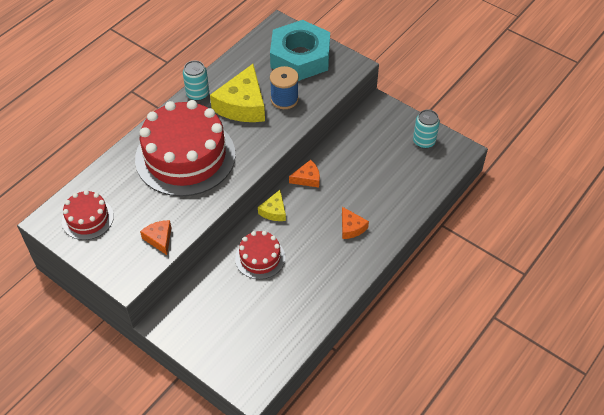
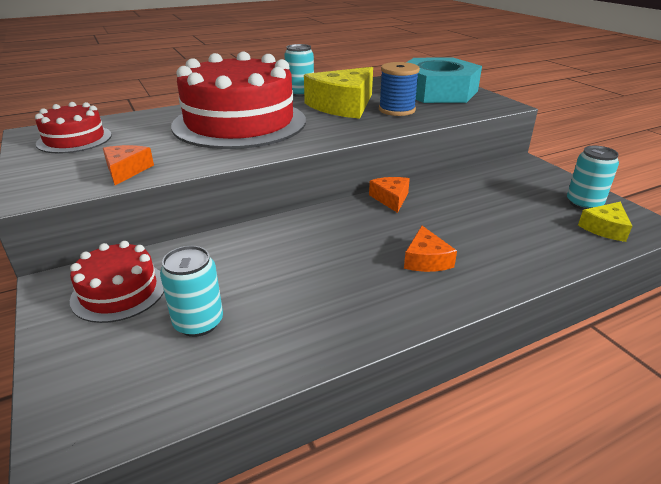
camera: 25 degrees right, 20 degrees down
red cake [235,231,285,279] -> red cake moved to [70,241,164,323]
yellow cheese [258,190,286,221] -> yellow cheese moved to [578,202,632,242]
orange cheese [289,160,320,188] -> orange cheese turned 105 degrees counterclockwise [369,177,410,213]
none -> turquoise can [160,246,223,337]

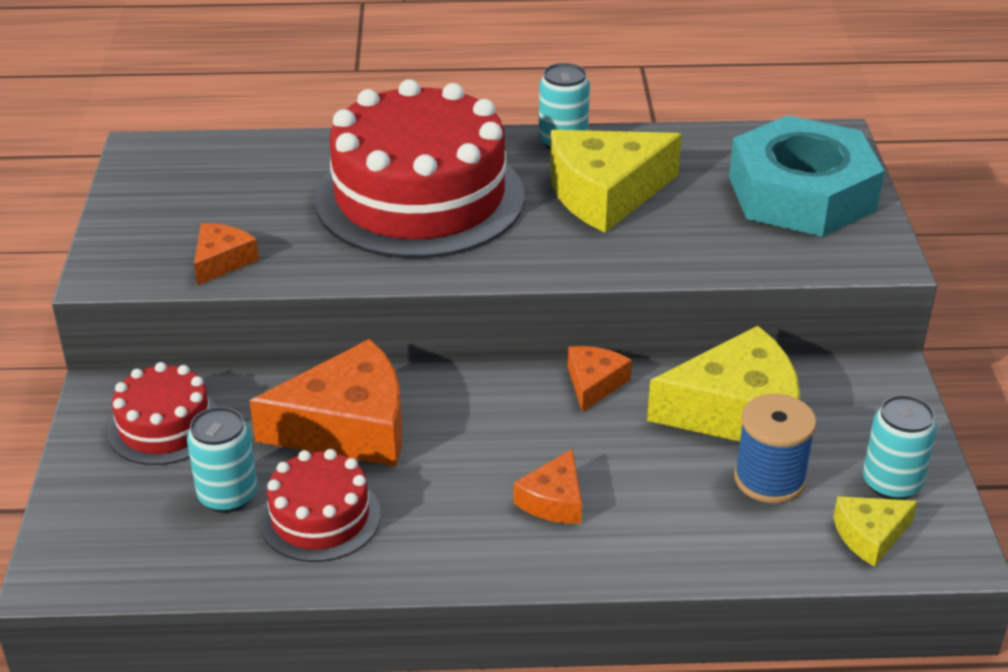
camera: 25 degrees right, 5 degrees up
red cake [35,102,112,154] -> red cake moved to [259,449,381,562]
blue spool [379,62,420,116] -> blue spool moved to [734,394,817,503]
none -> orange cheese [250,339,402,467]
none -> yellow cheese [647,326,800,441]

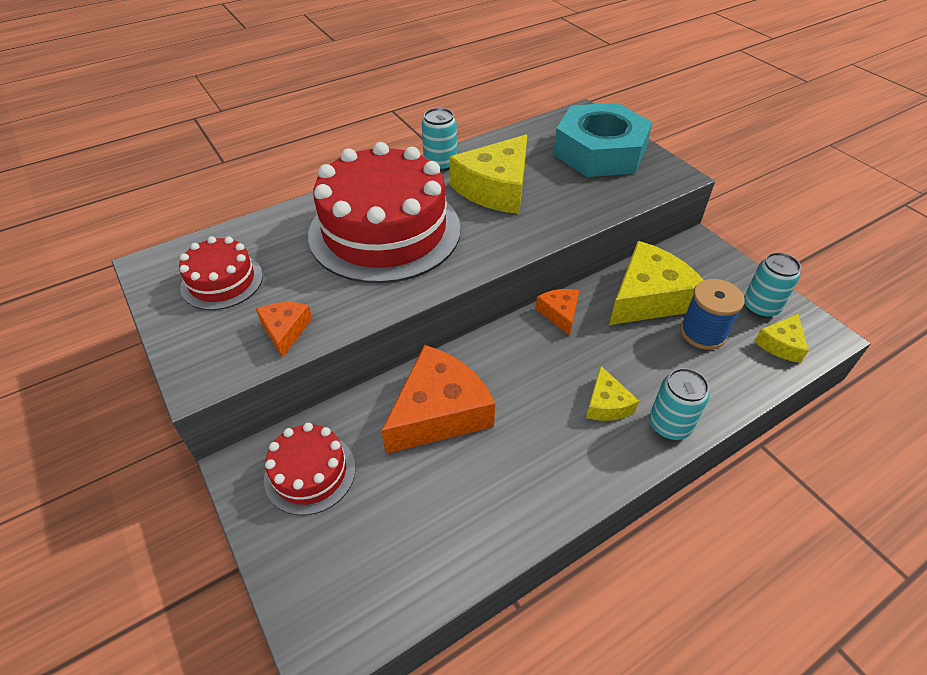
camera: 30 degrees left, 10 degrees up
turquoise can [187,407,258,513] -> turquoise can moved to [649,368,710,440]
red cake [259,449,381,562] -> red cake moved to [179,236,263,310]
orange cheese [514,449,582,524] -> yellow cheese [586,366,639,421]

